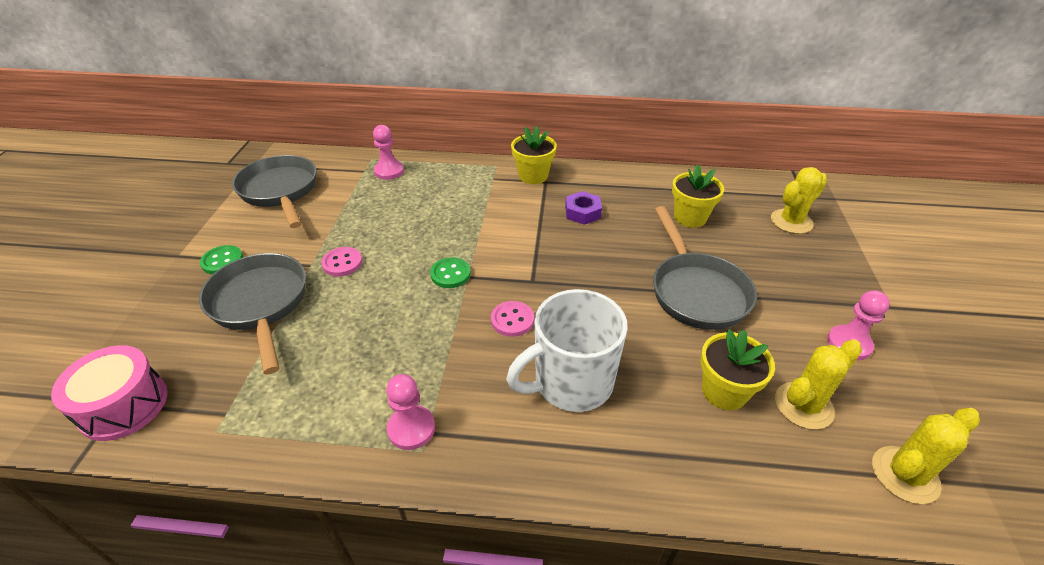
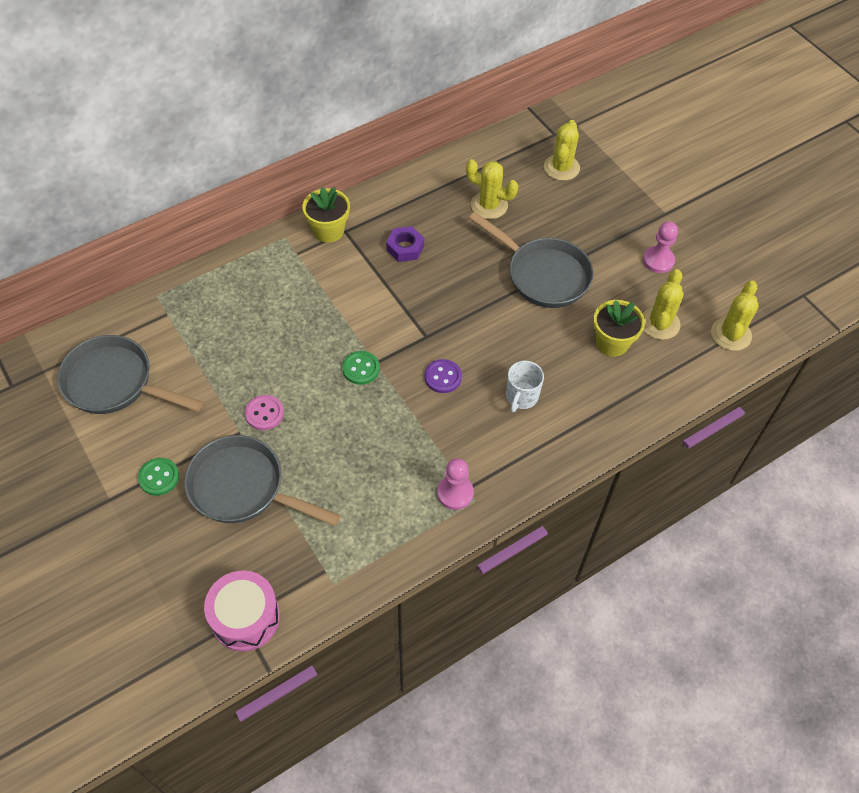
camera: 40 degrees left, 15 degrees up
pink pawn [373,125,404,180] -> none
pink button [491,301,534,337] -> purple button [424,359,462,393]
white mug [506,289,628,412] -> white mug [506,361,544,412], size x0.54
yellow flower pot [672,164,724,228] -> yellow cactus [466,159,518,219]

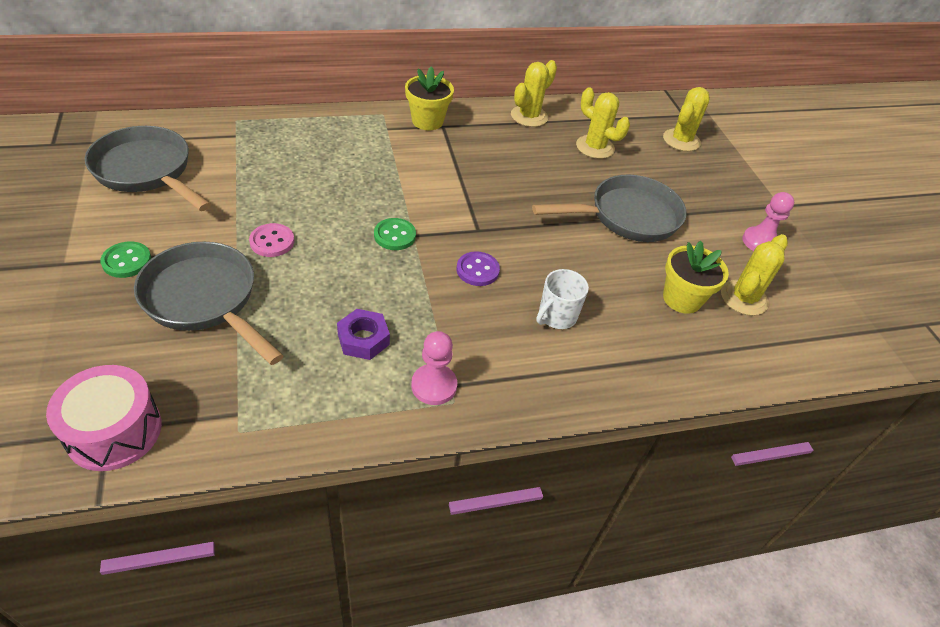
camera: 15 degrees right, 10 degrees down
purple nut [386,226,424,262] -> purple nut moved to [337,309,390,360]
grey pan [469,212,593,308] -> grey pan turned 75 degrees counterclockwise [532,175,687,242]
yellow cactus [711,280,759,351] -> yellow cactus moved to [511,60,557,127]

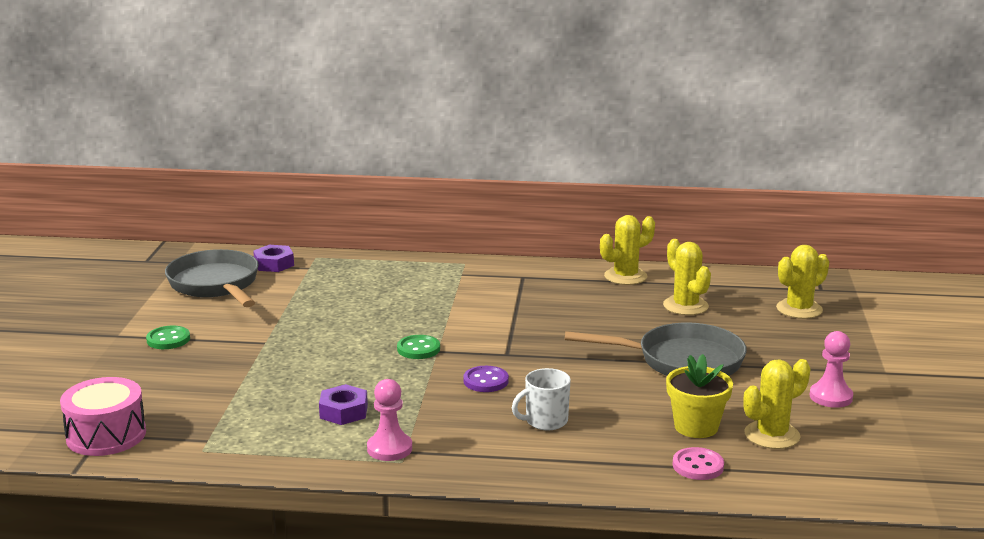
camera: 25 degrees right, 25 degrees down
grey pan [134,242,284,365] -> none
pink button [249,223,294,257] -> pink button moved to [673,447,724,480]
yellow flower pot [405,66,454,130] -> none
none -> purple nut [253,245,294,272]

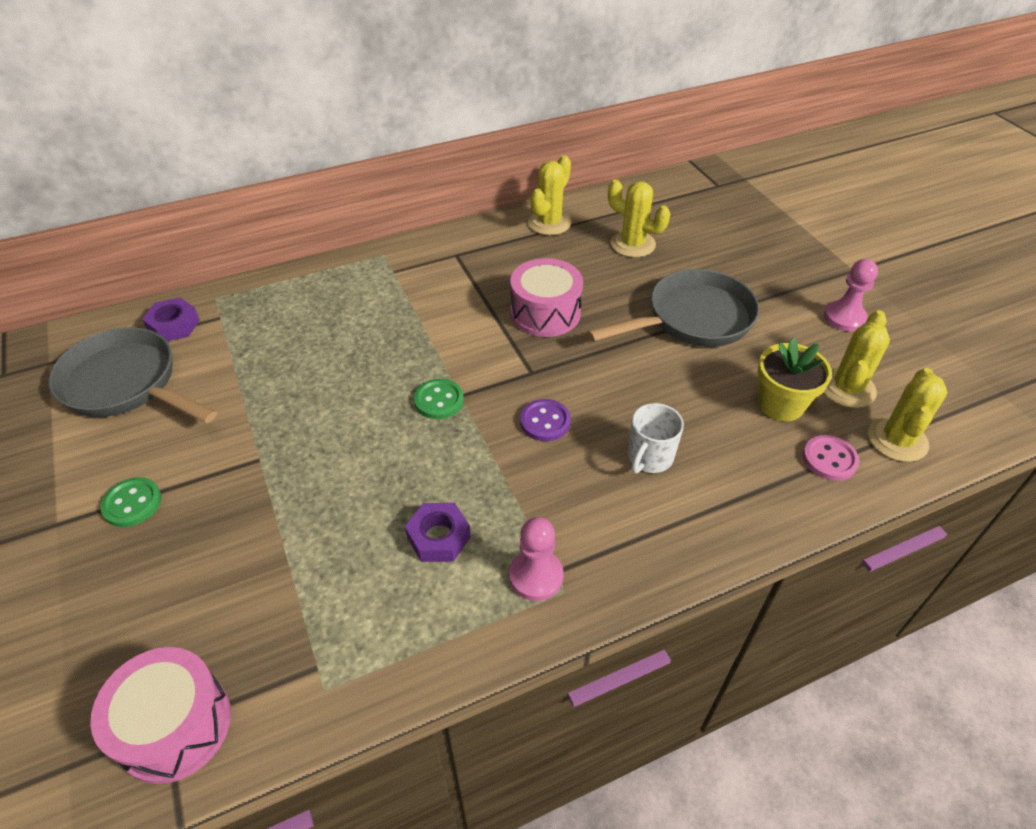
camera: 30 degrees left, 25 degrees up
yellow cactus [776,245,829,319] -> yellow cactus moved to [868,368,947,462]
none -> pink drum [510,258,583,337]

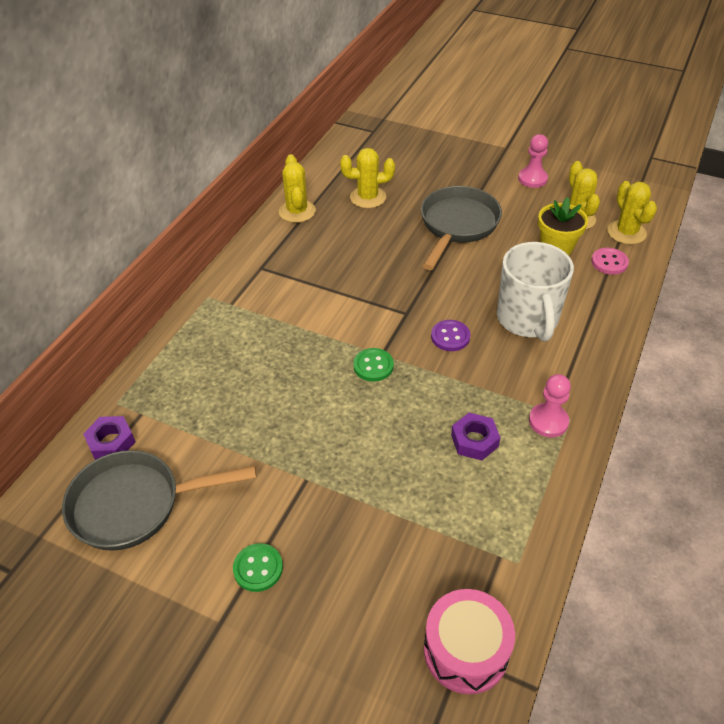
camera: 40 degrees left, 0 degrees up
pink drum [510,258,583,337] -> none
white mug [628,403,684,474] -> white mug [497,242,574,342], size x1.85

